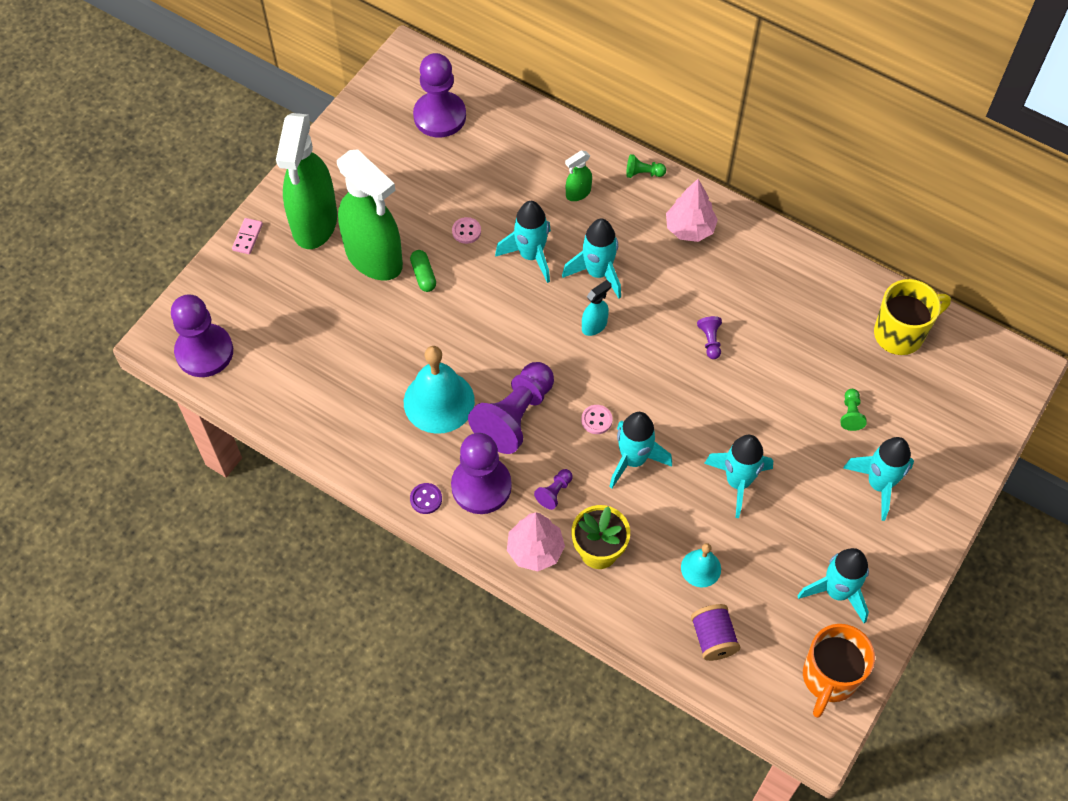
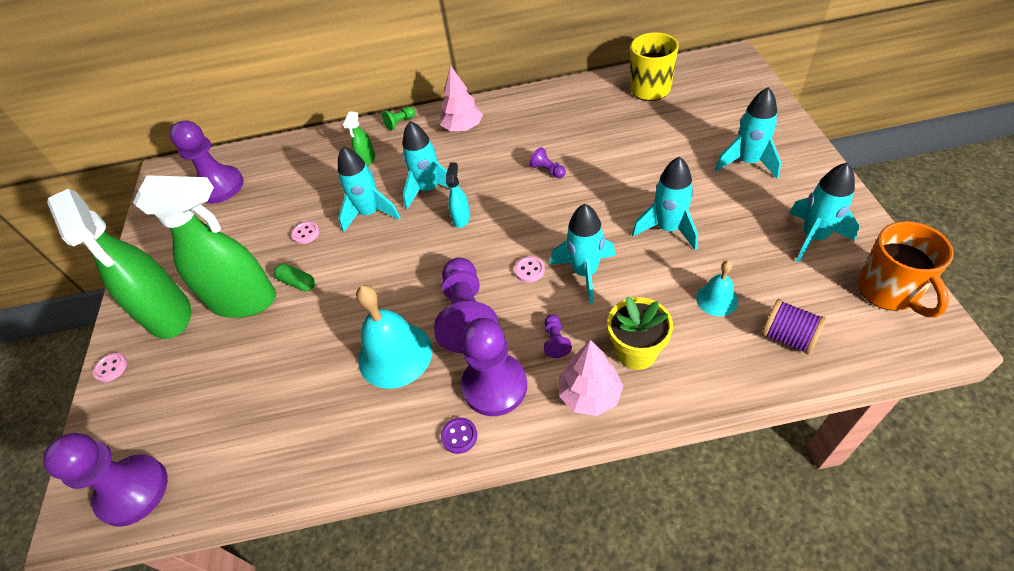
camera: 35 degrees left, 10 degrees down
pink domino [232,218,263,254] -> pink button [93,353,127,382]
green pawn [840,389,867,431] -> none

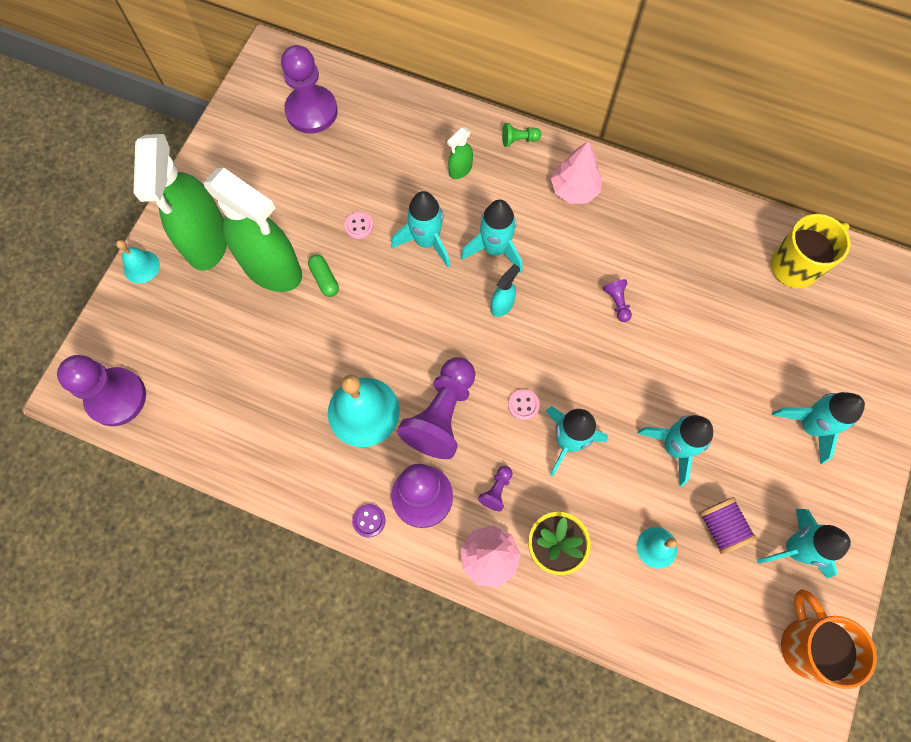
camera: 25 degrees right, 20 degrees up
pink button [93,353,127,382] -> turquoise bell [116,240,160,283]
purple spool [761,299,826,355] -> purple spool moved to [699,497,757,554]
orange mug [858,221,954,318] -> orange mug turned 150 degrees clockwise [781,589,877,689]

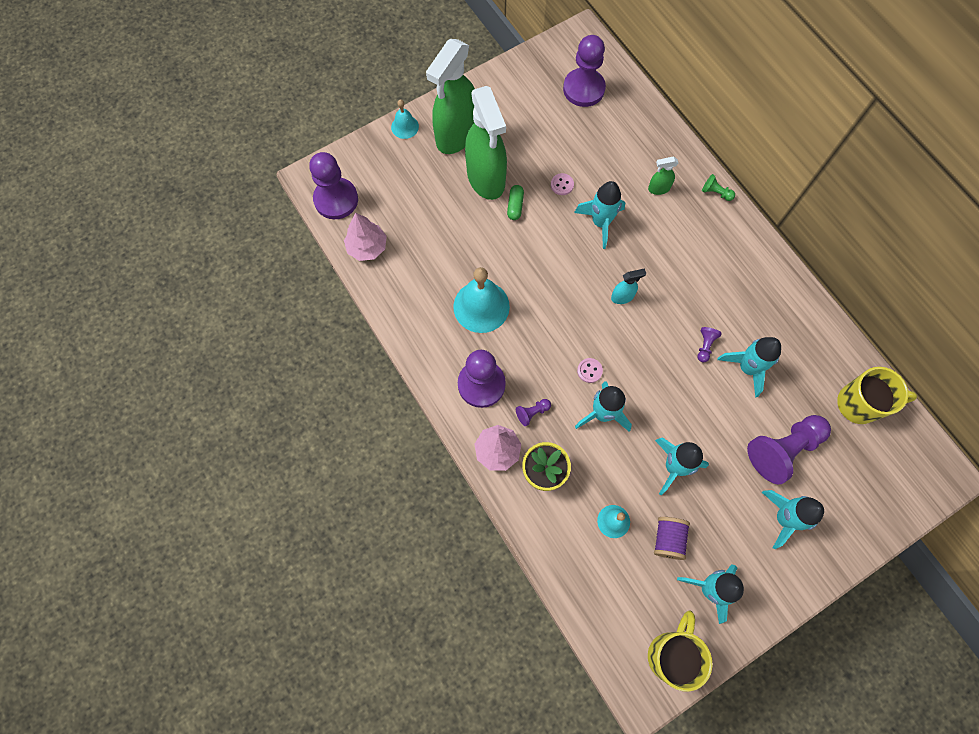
camera: 35 degrees right, 0 degrees up
purple button [352,504,386,538] -> none
purple pawn [397,357,475,459] -> purple pawn moved to [747,415,831,484]
turquoise rocket [461,200,523,273] -> turquoise rocket moved to [717,337,781,397]
pink tree [551,141,602,204] -> pink tree moved to [344,213,387,261]
orange mug [781,589,877,689] -> yellow mug [648,610,712,692]

